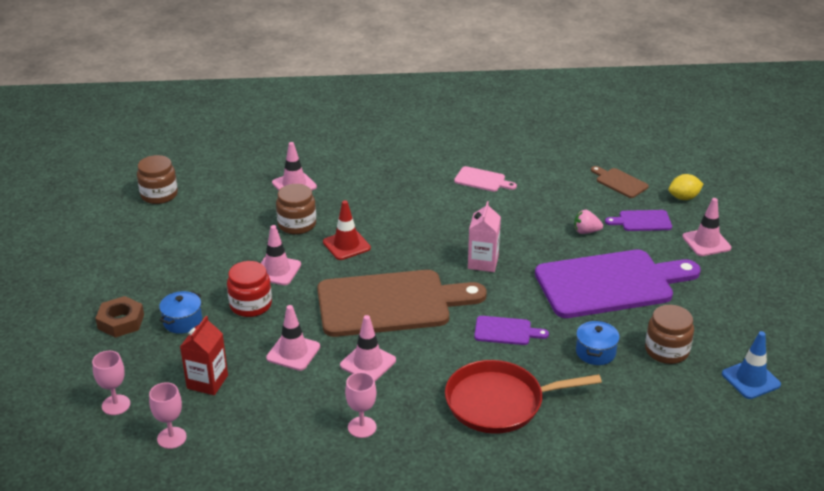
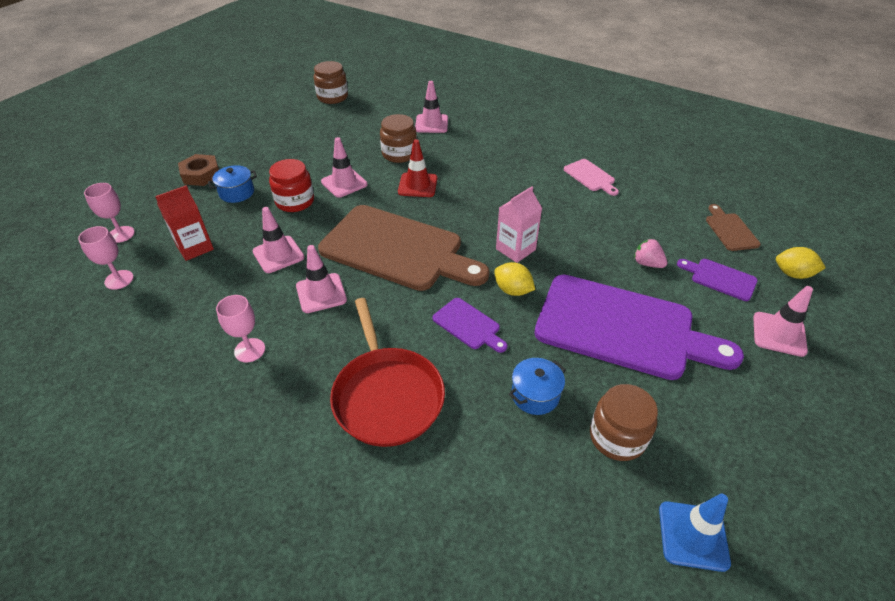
camera: 35 degrees right, 10 degrees up
red pan [445,360,602,434] -> red pan turned 135 degrees counterclockwise [330,298,445,447]
none -> yellow lemon [494,262,535,296]

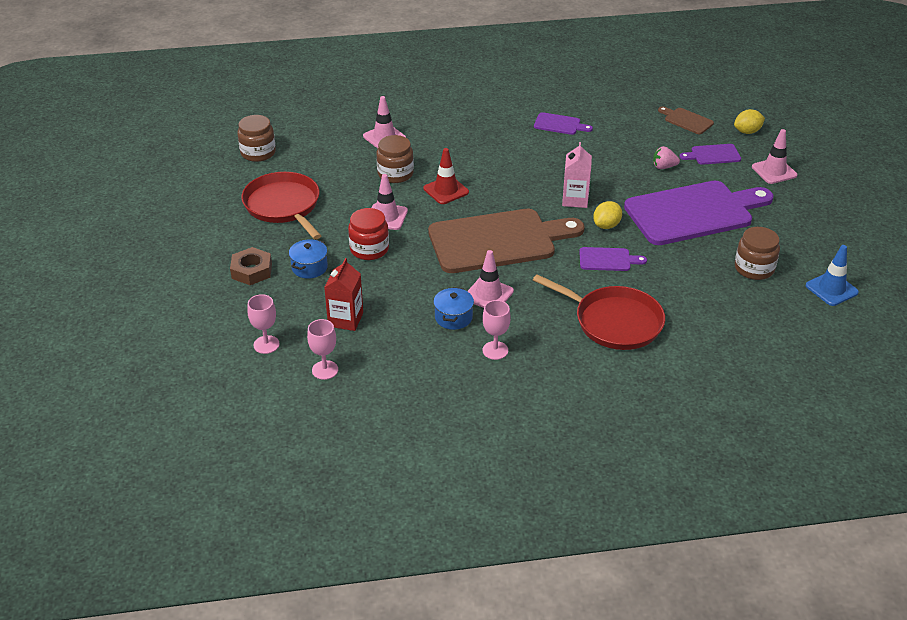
camera: 40 degrees left, 5 degrees down
pink traffic cone [252,207,304,273] -> none
yellow lemon [494,262,535,296] -> yellow lemon turned 45 degrees counterclockwise [593,201,622,229]
blue pot [509,358,566,415] -> blue pot moved to [433,287,474,330]
pink cutting board [564,159,619,196] -> purple cutting board [534,112,593,135]
none -> red pan [241,172,321,240]

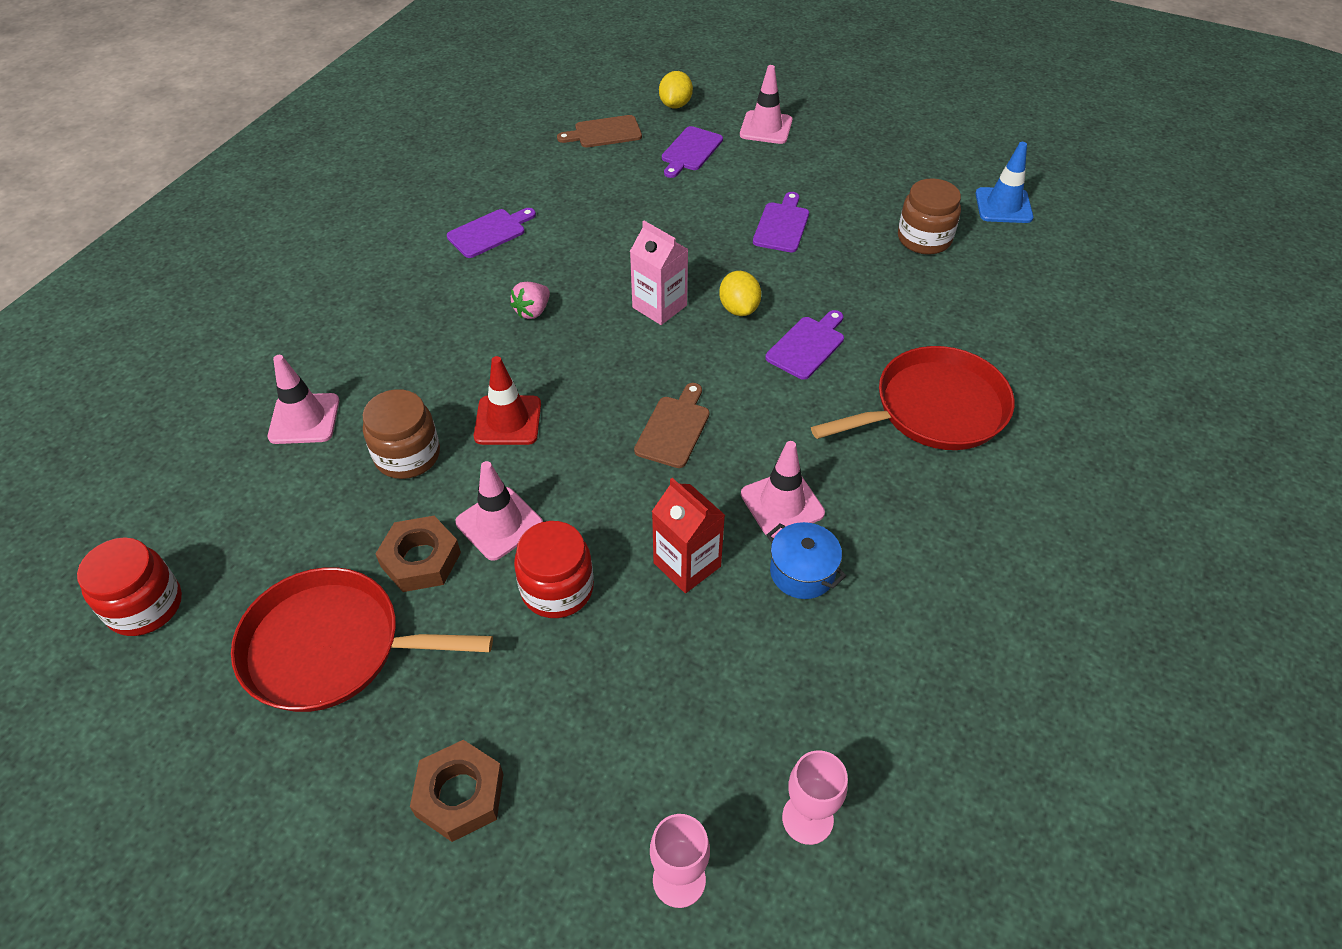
camera: 55 degrees left, 10 degrees up
brown jar [237,115,276,162] -> red jar [77,537,182,636]
blue pot [289,239,328,279] -> none
red carton [324,258,363,331] -> red carton moved to [652,478,725,593]
brown cutting board [428,209,585,273] -> brown cutting board [634,383,710,468], size x0.42
pink goblet [483,300,511,360] -> none
purple cutting board [624,181,774,245] -> purple cutting board [753,192,809,252], size x0.42
pink strawberry [653,146,680,169] -> pink strawberry moved to [510,282,550,319]
none -> brown nut [376,516,461,592]

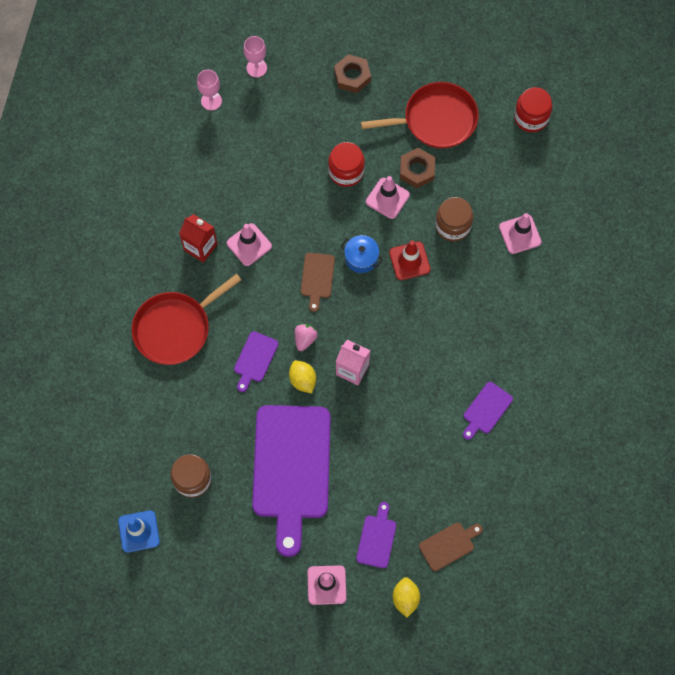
camera: 165 degrees right, 20 degrees up
pink strawberry [510,282,550,319] -> pink strawberry moved to [295,324,318,351]
red carton [652,478,725,593] -> red carton moved to [179,214,217,263]
purple cutting board [753,192,809,252] -> purple cutting board [252,405,331,557], size x2.36
blue pot [767,522,846,599] -> blue pot moved to [341,235,383,273]

